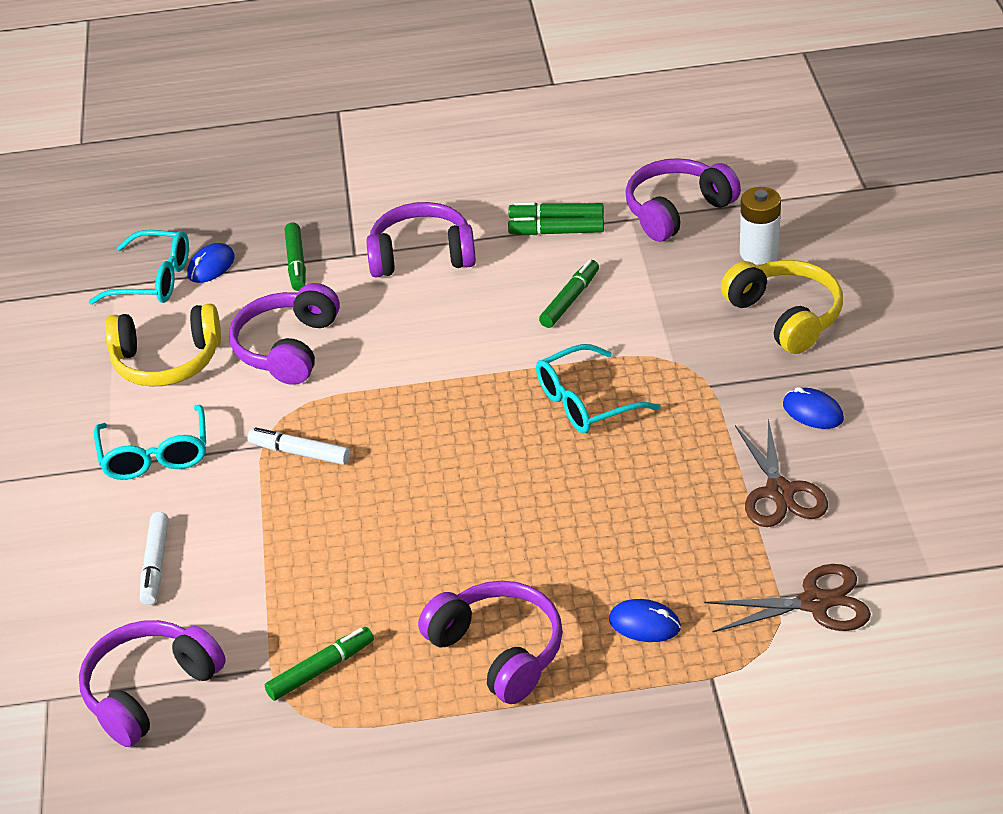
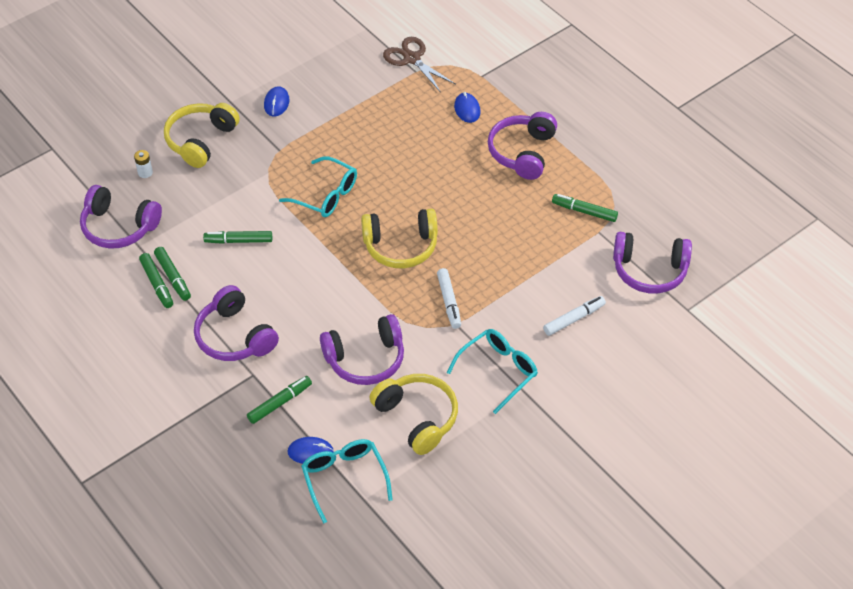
camera: 125 degrees left, 10 degrees up
brown scissors [735,419,828,527] -> none
white battery [740,187,781,265] -> white battery [134,150,153,178], size x0.56
none -> yellow headphones [361,209,438,268]

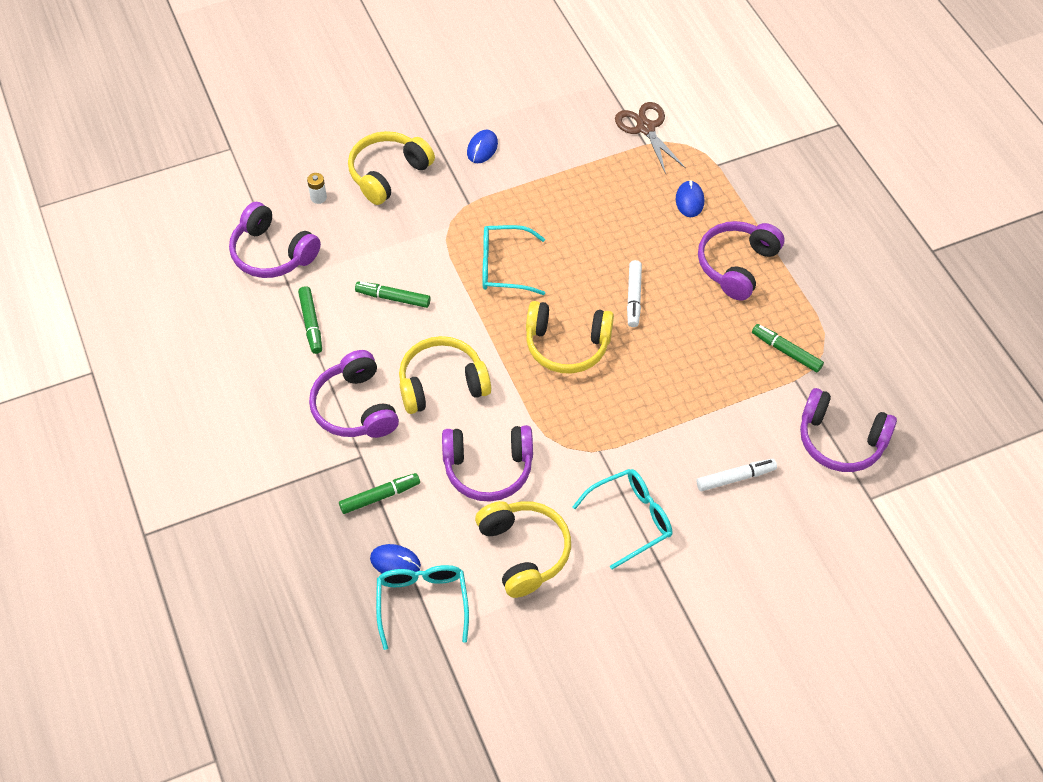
camera: 15 degrees right, 5 degrees up
green marker [139,253,173,308] -> none
turquoise glasses [279,156,357,217] -> turquoise glasses turned 135 degrees clockwise [483,225,545,295]
white marker [437,268,461,329] -> white marker moved to [627,260,642,327]
none -> yellow headphones [399,336,491,414]

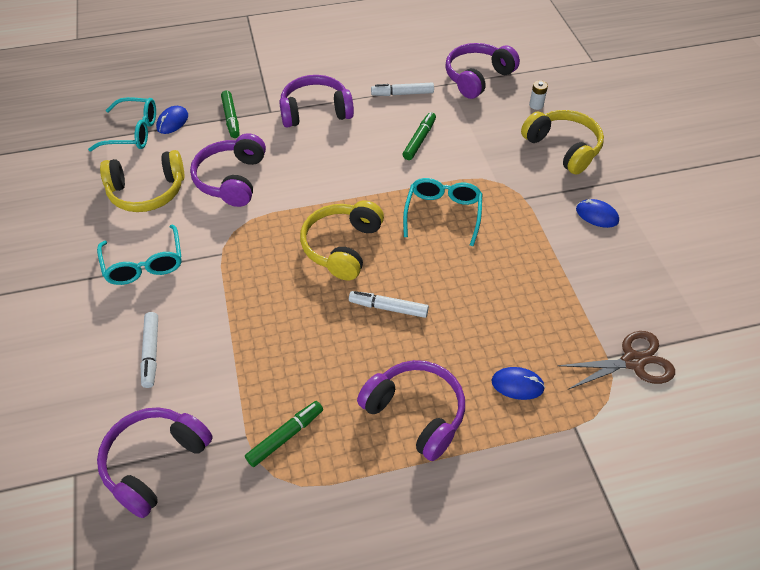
camera: 100 degrees right, 5 degrees down
green marker [298,286,322,354] -> white marker [371,83,434,96]
yellow headphones [399,336,491,414] -> none

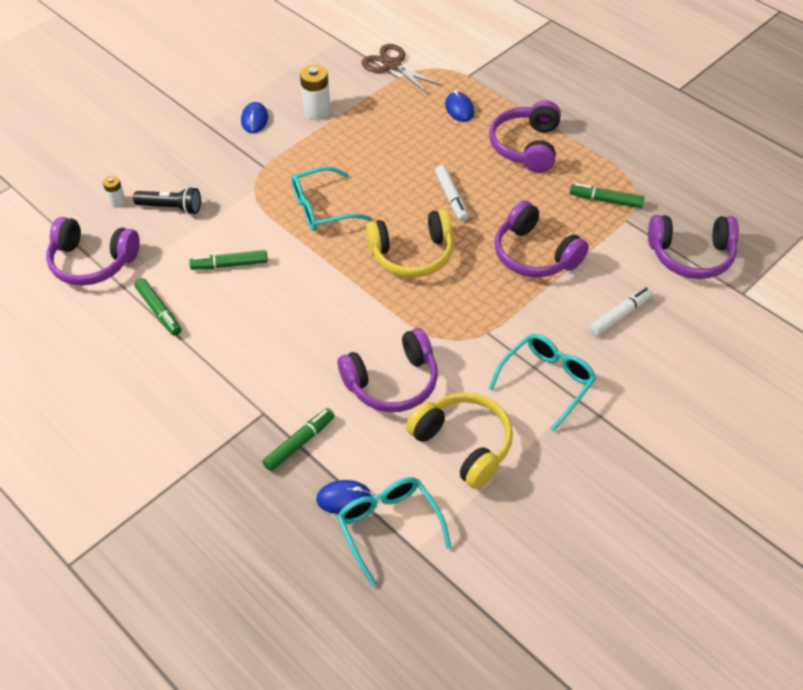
camera: 120 degrees left, 0 degrees up
purple headphones [279,75,354,128] -> purple headphones moved to [494,201,589,277]
white marker [371,83,434,96] -> green marker [134,278,181,336]
yellow headphones [521,110,604,175] -> none
none -> black flashlight [133,187,201,214]
none -> white battery [300,65,331,120]

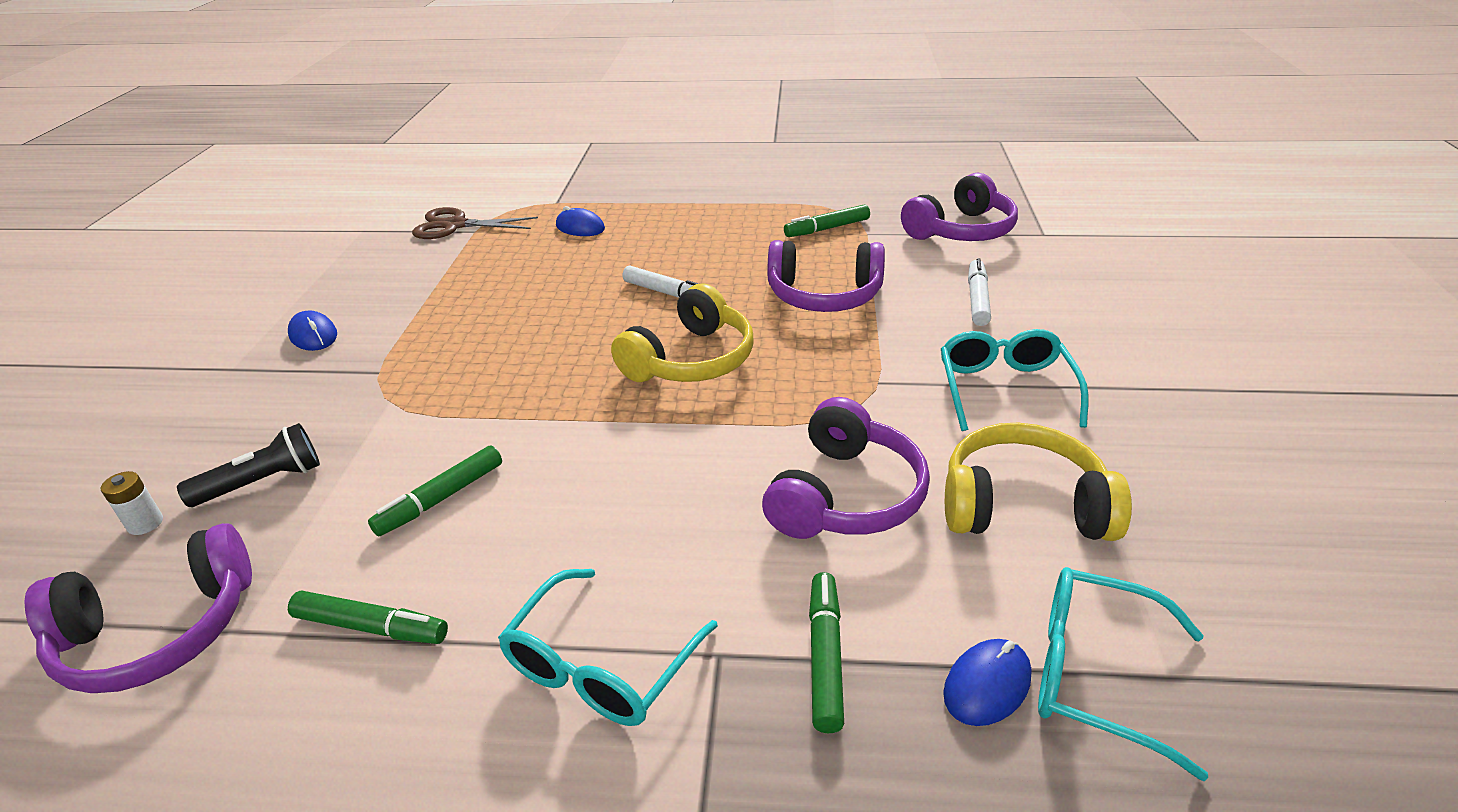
camera: 40 degrees left, 15 degrees down
turquoise glasses [291,166,371,231] -> turquoise glasses moved to [498,569,718,726]
white battery [300,65,331,120] -> none
purple headphones [489,100,561,173] -> none

